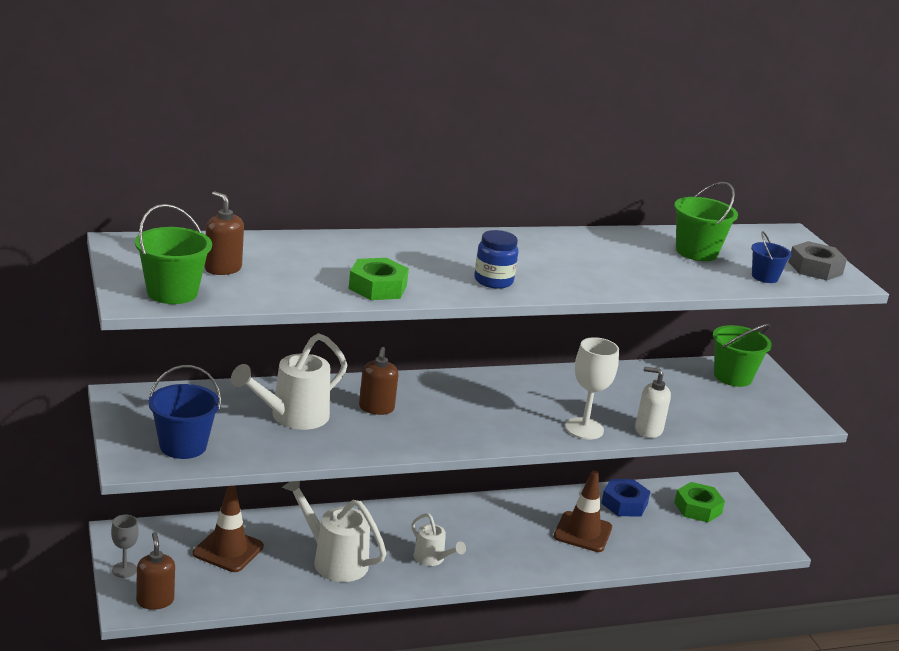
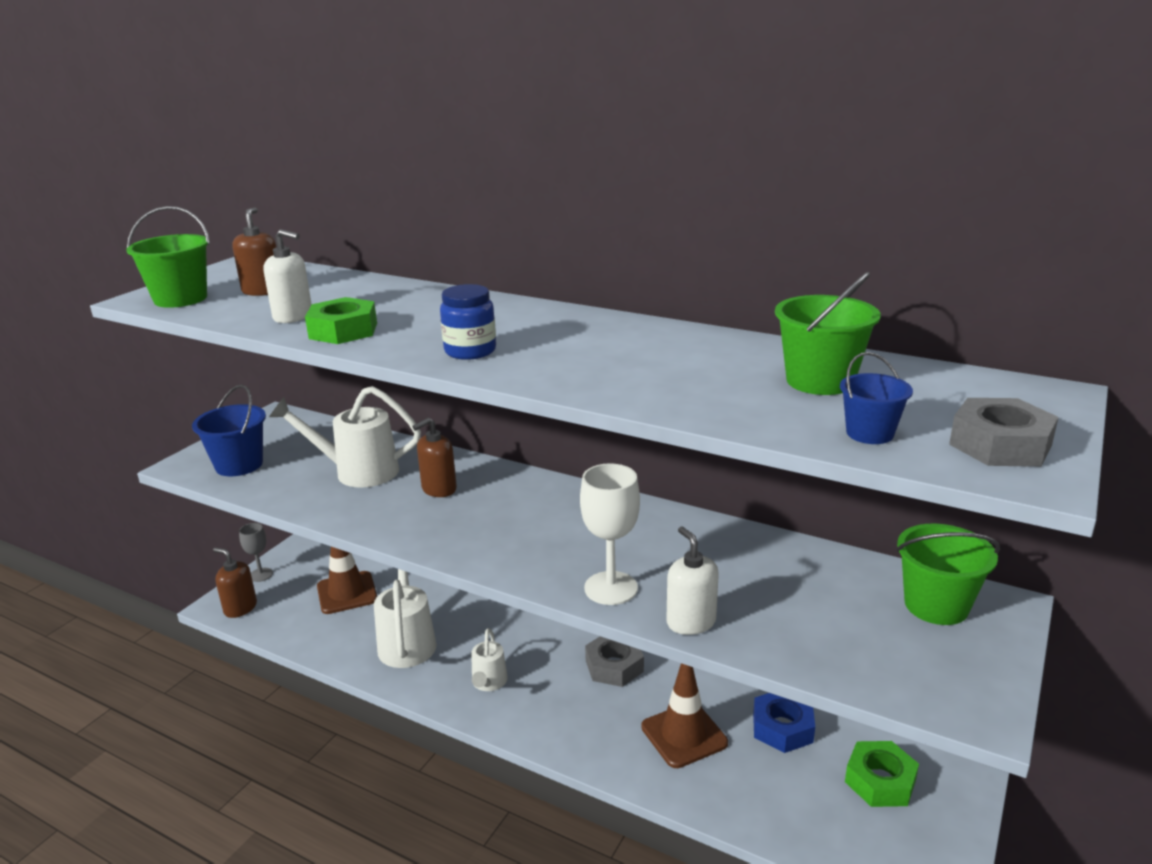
camera: 50 degrees right, 0 degrees up
brown soap dispenser [136,532,175,610] -> brown soap dispenser turned 90 degrees counterclockwise [213,547,257,618]
none -> white soap dispenser [263,229,312,323]
none -> grey nut [585,636,644,687]

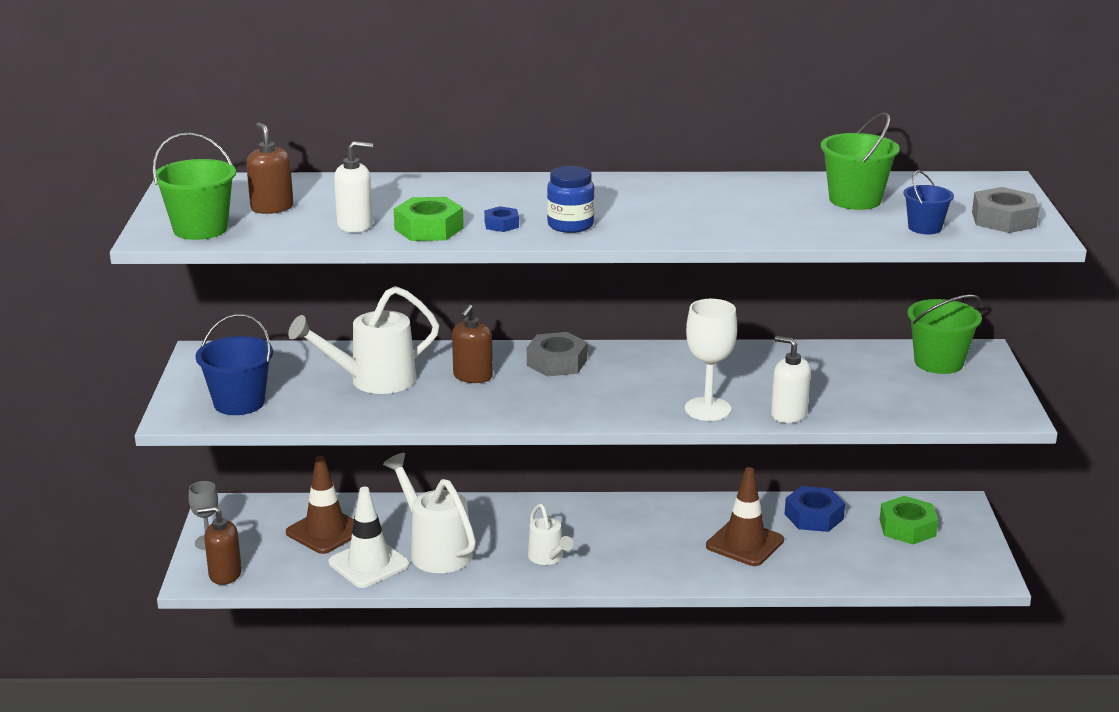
camera: 30 degrees left, 0 degrees up
grey nut [585,636,644,687] -> grey nut moved to [527,332,587,377]
none -> white traffic cone [329,487,409,588]
none -> blue nut [484,206,519,232]

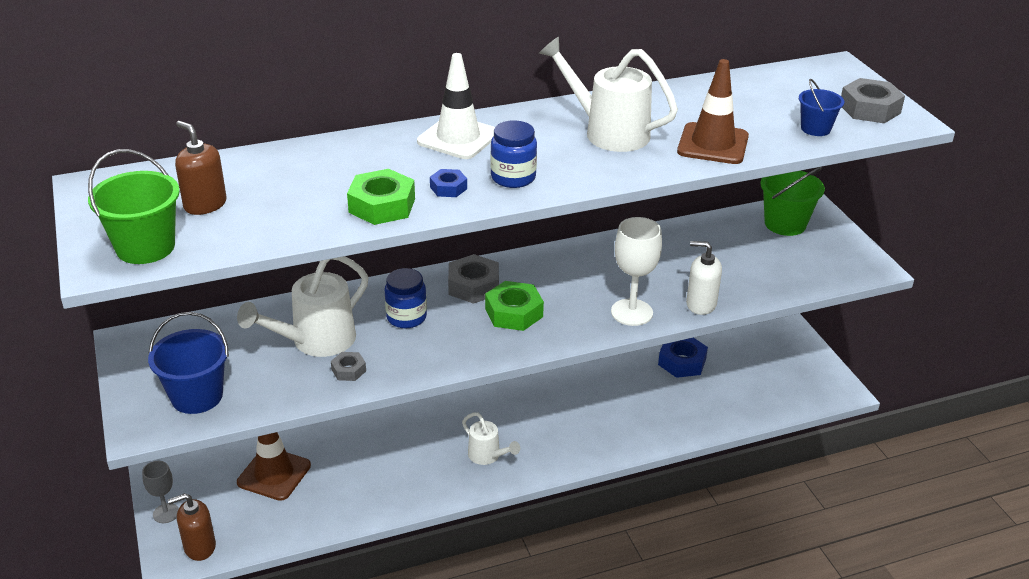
camera: 20 degrees left, 10 degrees up
white traffic cone [329,487,409,588] -> white traffic cone moved to [417,53,495,159]
white soap dispenser [334,141,373,233] -> none
white watering can [383,453,476,573] -> white watering can moved to [539,37,678,152]
brown soap dispenser [452,304,493,383] -> blue jar [384,268,427,328]
brown traffic cone [706,467,784,566] -> brown traffic cone moved to [677,59,749,164]
green bucket [821,113,900,210] -> none
green nut [879,496,938,544] -> green nut moved to [485,281,544,331]
none -> grey nut [331,352,366,381]

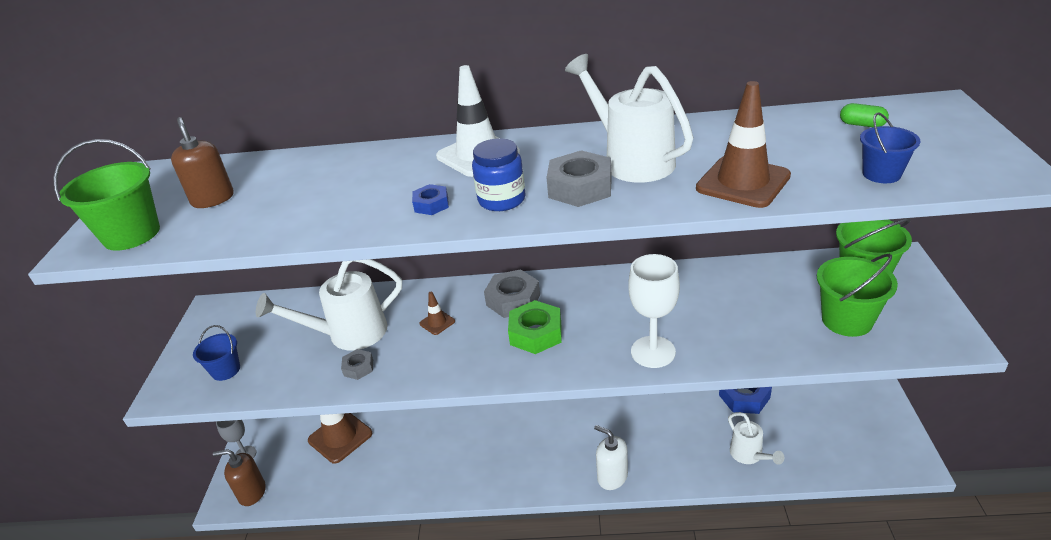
camera: 25 degrees right, 0 degrees up
blue bucket [148,312,229,414] -> blue bucket [193,325,240,381], size x0.61
green nut [347,169,415,225] -> none
blue jar [384,268,427,328] -> brown traffic cone [420,292,455,335]
white watering can [462,412,520,465] -> white watering can moved to [728,412,784,465]
white soap dispenser [686,241,722,315] -> white soap dispenser moved to [594,425,628,490]
grey nut [841,78,905,123] -> grey nut moved to [547,150,612,207]
none -> green bucket [817,254,898,337]
none -> green capsule [840,103,889,127]

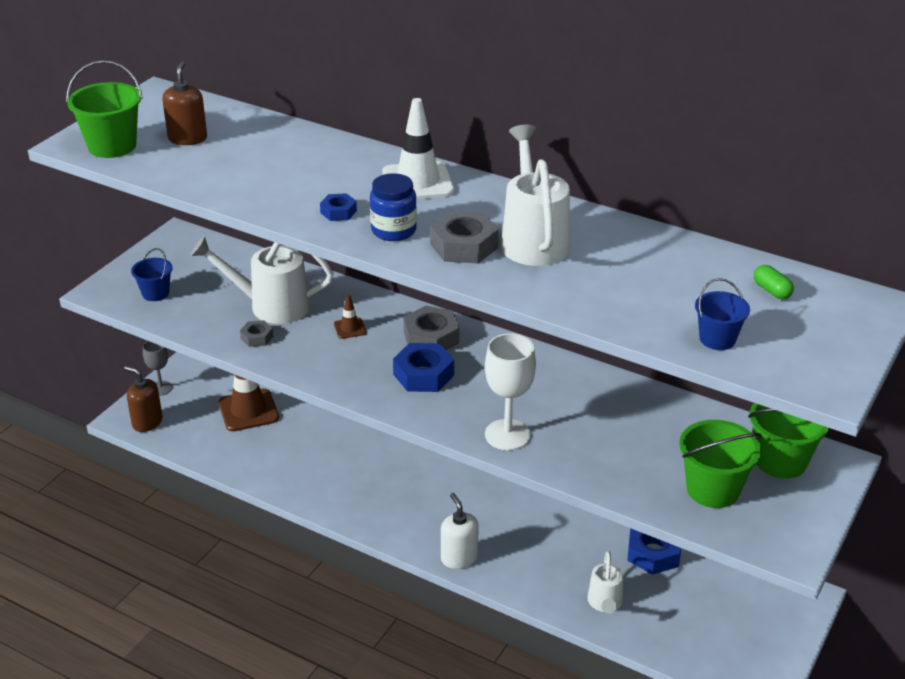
camera: 25 degrees right, 0 degrees up
green nut [508,300,562,354] -> blue nut [393,343,454,392]
brown traffic cone [696,81,791,208] -> none

